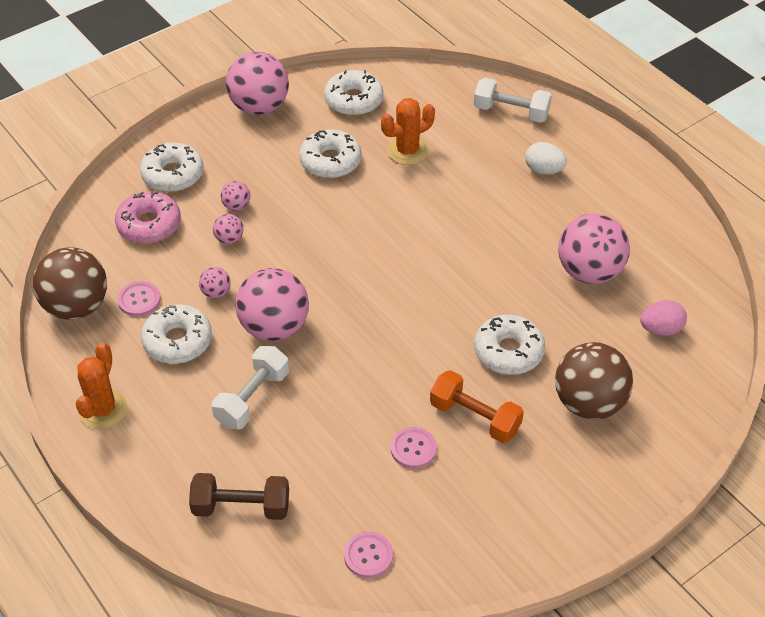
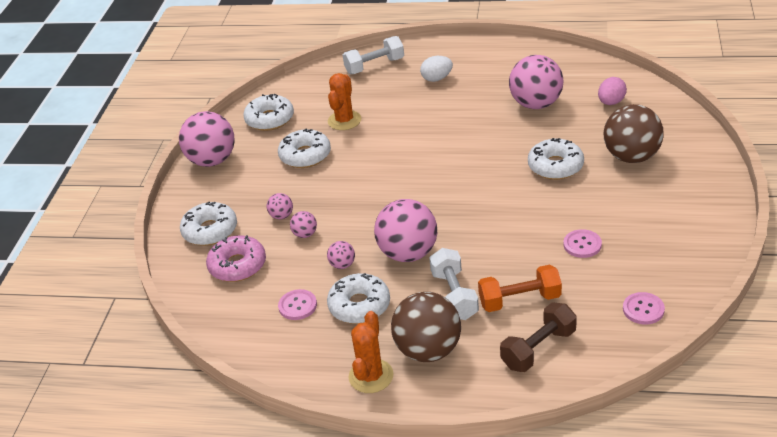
camera: 40 degrees left, 10 degrees down
brown ball [33,247,107,320] -> brown ball moved to [391,292,461,362]
orange cactus [76,343,127,429] -> orange cactus turned 45 degrees clockwise [348,311,394,393]
orange dumbbell [430,370,524,443] -> orange dumbbell moved to [478,265,562,312]

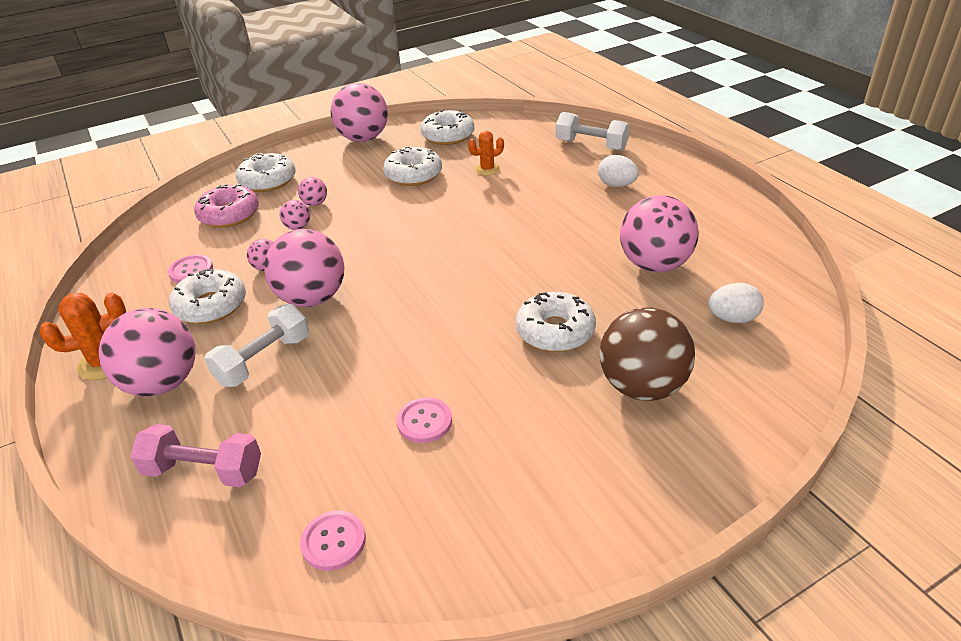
camera: 50 degrees right, 0 degrees up
orange cactus [328,73,361,130] -> orange cactus [468,131,504,176], size x0.66
brown ball [391,292,461,362] -> pink ball [98,308,195,396]
orange dumbbell [478,265,562,312] -> none
brown dumbbell [500,302,577,372] -> pink dumbbell [130,424,261,487]
pink egg [598,77,627,105] -> white egg [708,283,764,323]

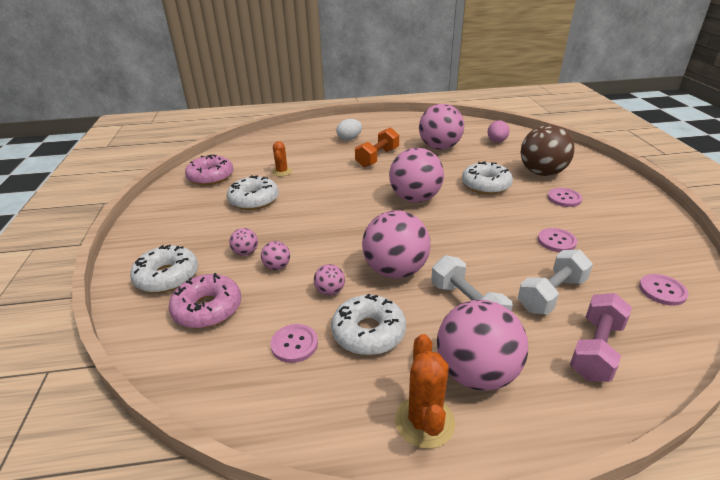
camera: 70 degrees left, 5 degrees down
pink ball [331,83,388,142] -> pink ball moved to [389,148,444,203]
white donut [420,109,474,145] -> pink donut [185,155,234,185]
white dumbbell [556,112,630,151] -> white dumbbell moved to [518,250,593,315]
white egg [708,283,764,323] -> pink egg [487,120,510,143]
none -> orange dumbbell [355,127,399,167]
none -> pink button [548,188,582,207]

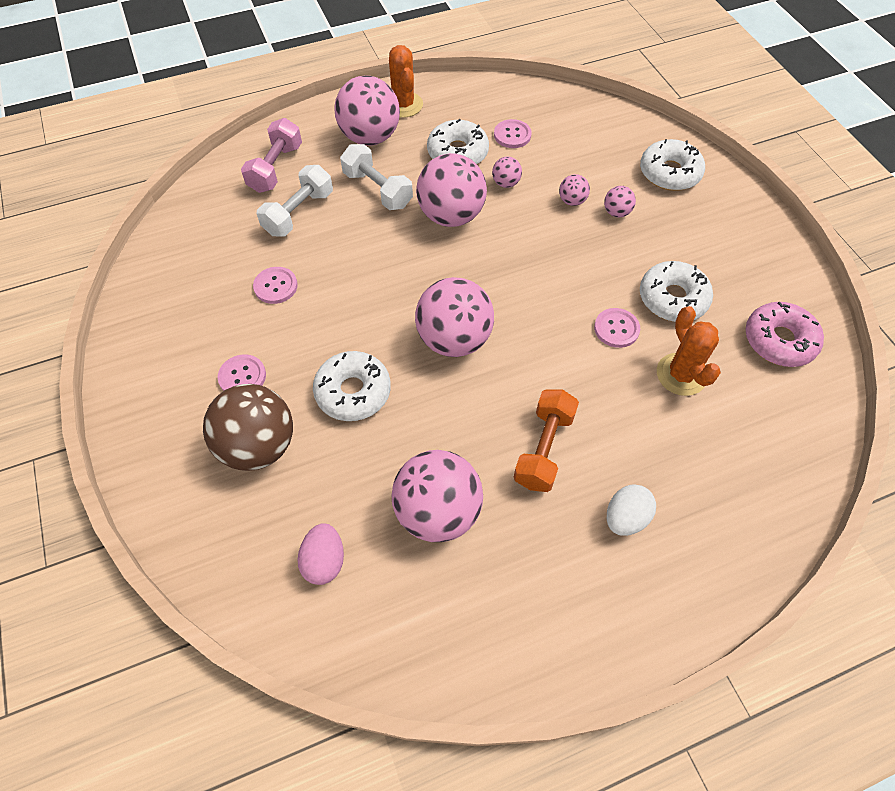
camera: 165 degrees right, 25 degrees up
pink donut [169,273,241,329] -> none
orange cactus [272,141,292,176] -> orange cactus [657,306,721,396], size x1.52
pink button [639,274,689,306] -> pink button moved to [594,308,640,348]

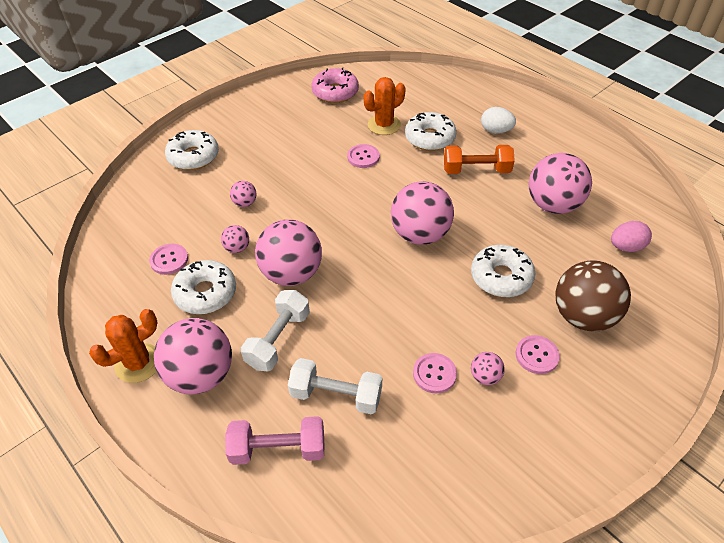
camera: 110 degrees left, 10 degrees down
pink ball [604,186,636,217] -> pink ball moved to [471,352,505,385]
white donut [640,261,713,322] -> white donut moved to [405,112,457,151]

